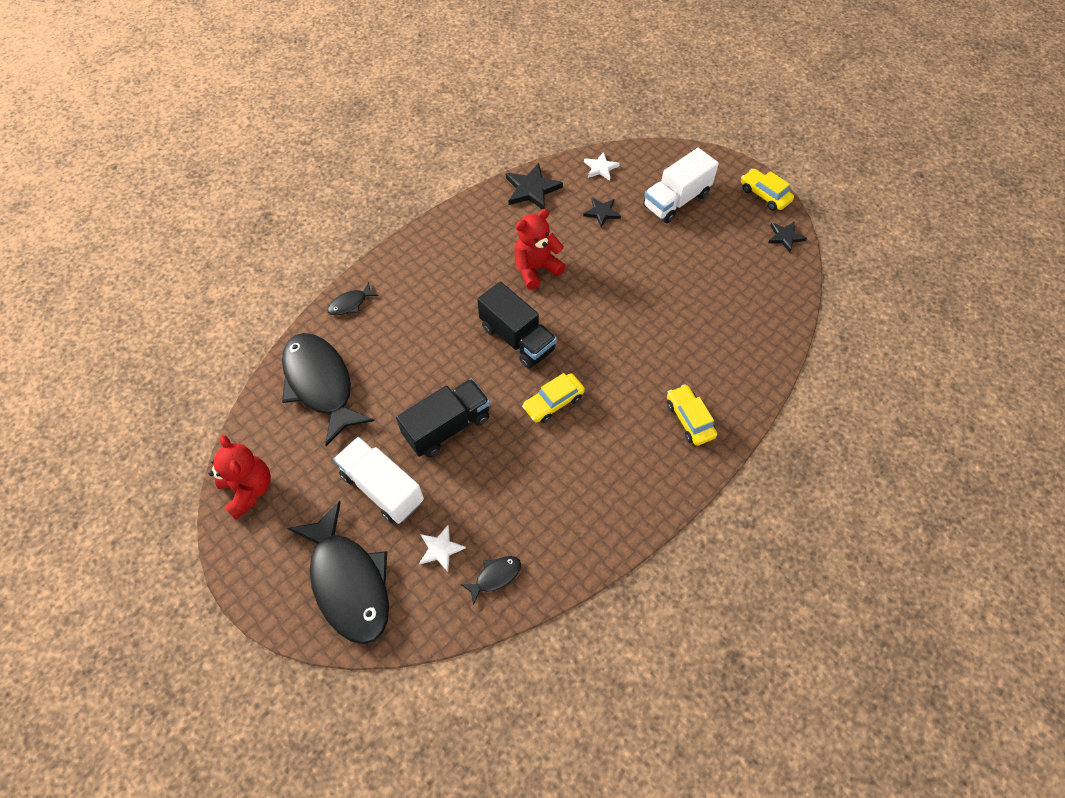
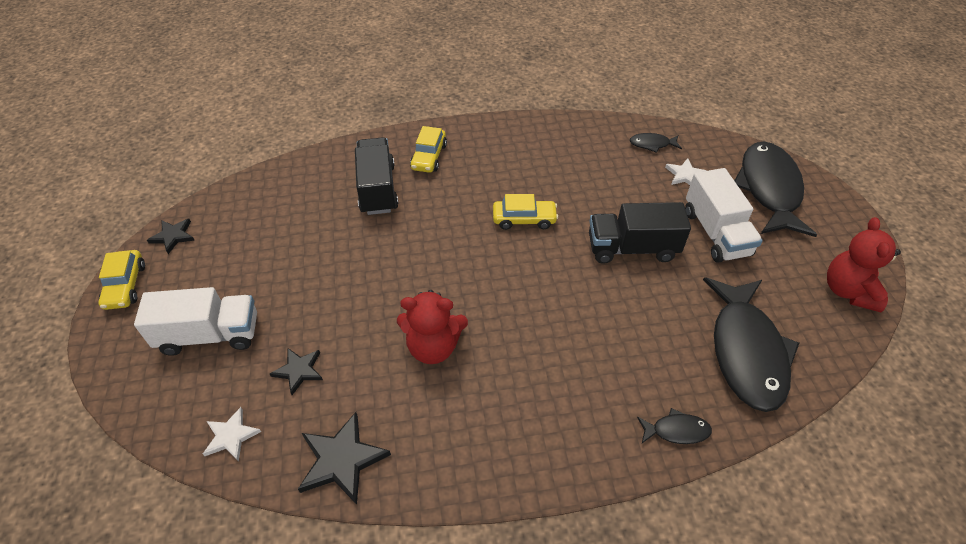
camera: 145 degrees left, 10 degrees down
black truck [477,281,557,369] -> black truck moved to [355,137,398,215]

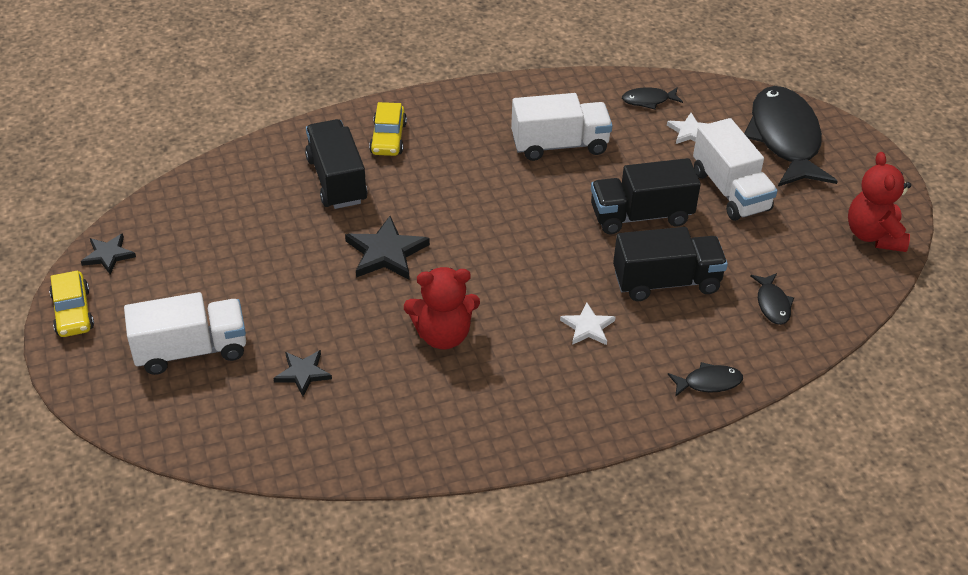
camera: 10 degrees left, 5 degrees down
white star [203,407,261,462] -> white star moved to [560,303,615,345]
black star [298,412,391,505] -> black star moved to [345,216,430,279]
yellow car [493,194,558,230] -> none
black fish [703,277,799,412] -> black fish [750,273,794,325], size x0.42
none -> white truck [511,93,613,161]
none -> black truck [613,227,728,301]

